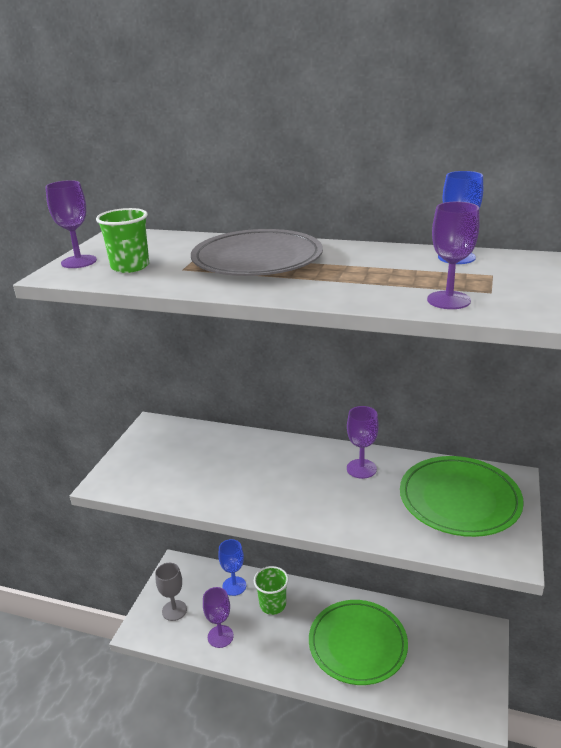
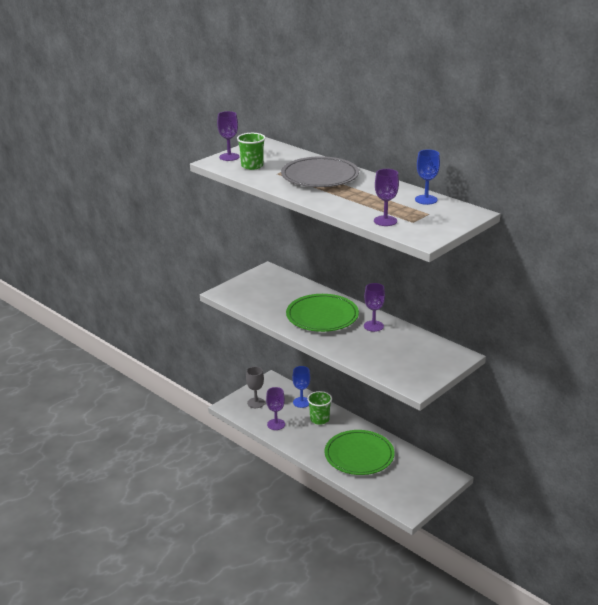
camera: 25 degrees right, 0 degrees up
green plate [400,456,524,537] -> green plate moved to [286,294,359,332]

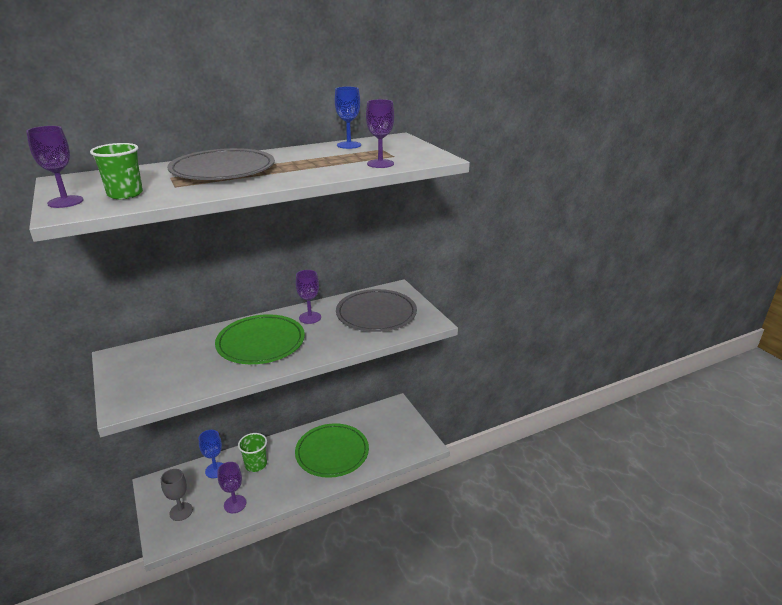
camera: 70 degrees left, 0 degrees up
none -> grey plate [336,289,417,332]

